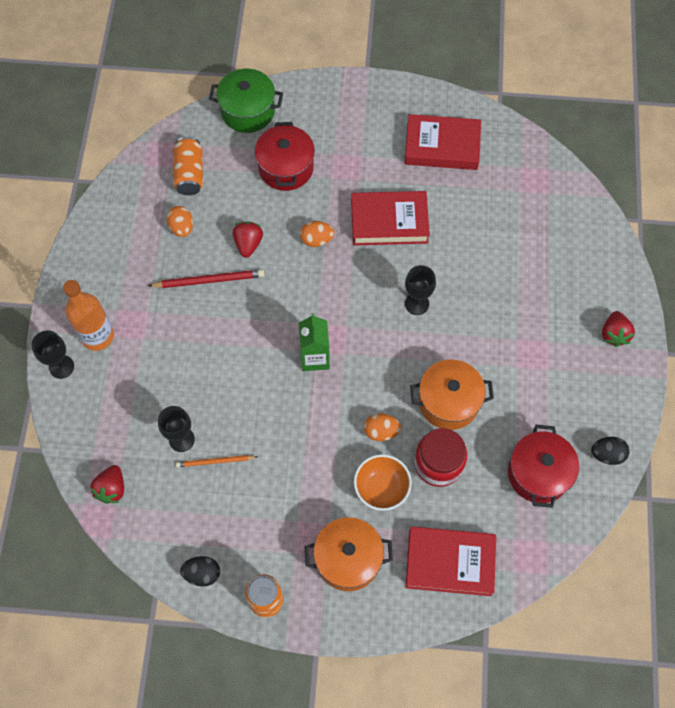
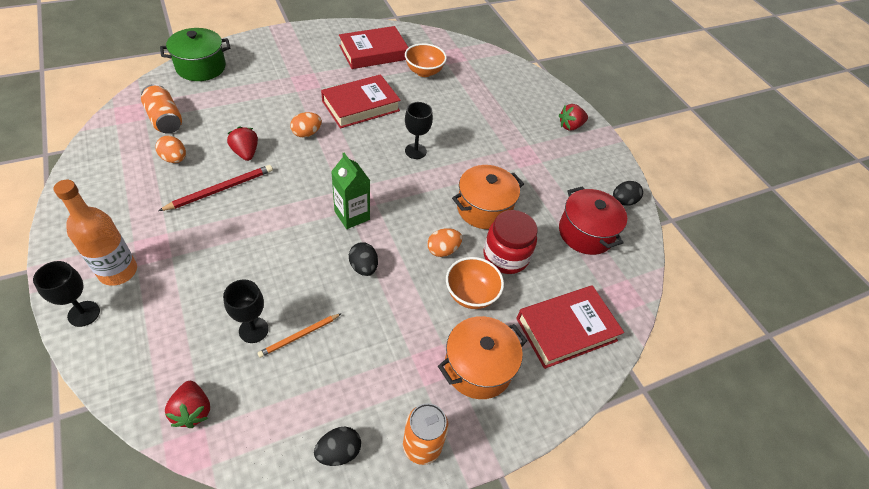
camera: 35 degrees left, 15 degrees down
red pot [255,122,315,191] -> none
red strawberry [602,311,635,347] -> red strawberry turned 90 degrees clockwise [559,104,588,131]
none -> black egg [349,242,378,276]
none -> orange bowl [405,43,447,77]

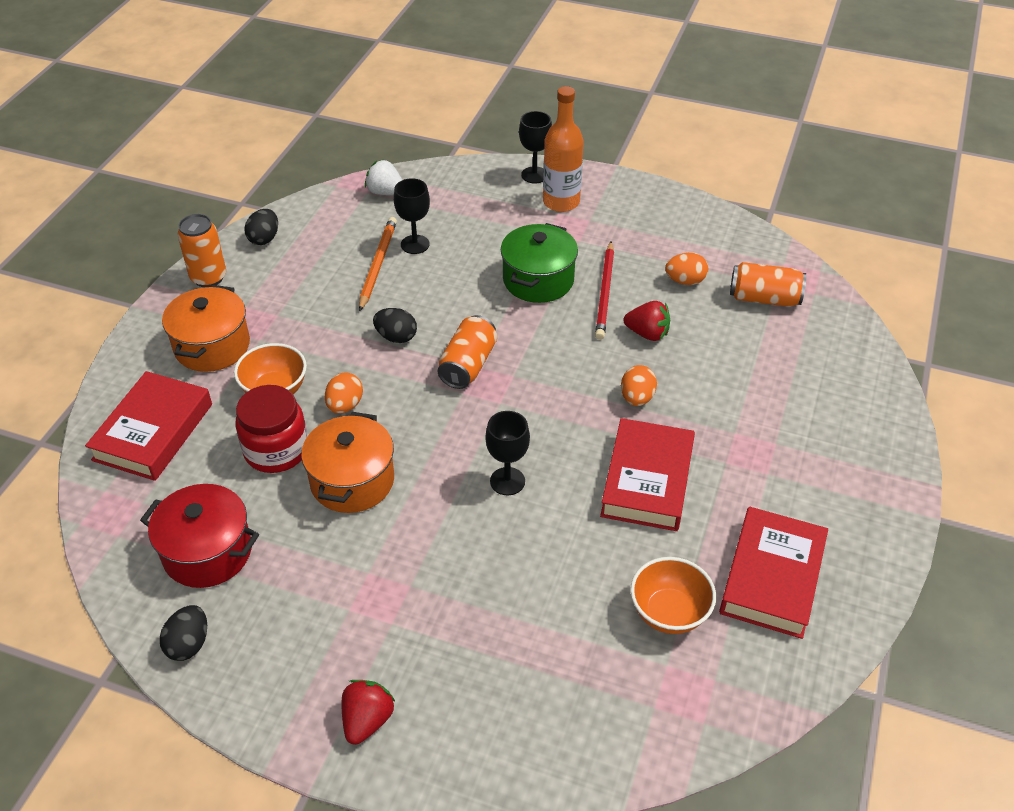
camera: 140 degrees right, 5 degrees down
green pot [160,28,230,81] -> green pot moved to [501,223,578,303]
red strawberry [165,381,210,428] -> white strawberry [365,159,402,195]
orange pencil [257,313,342,358] -> orange pencil [359,217,397,311], size x1.52
green carton [331,153,370,229] -> orange can [438,315,497,389]

